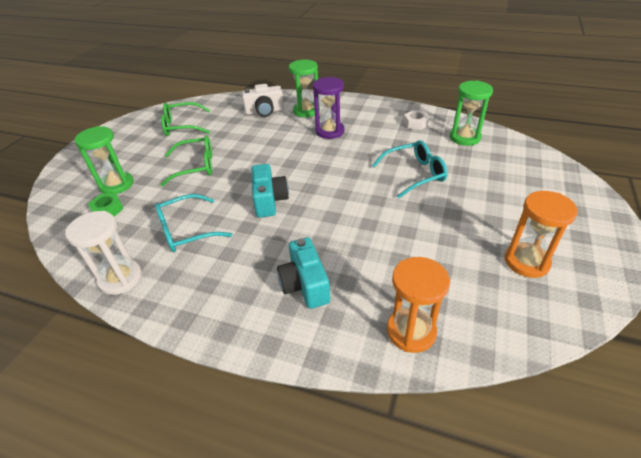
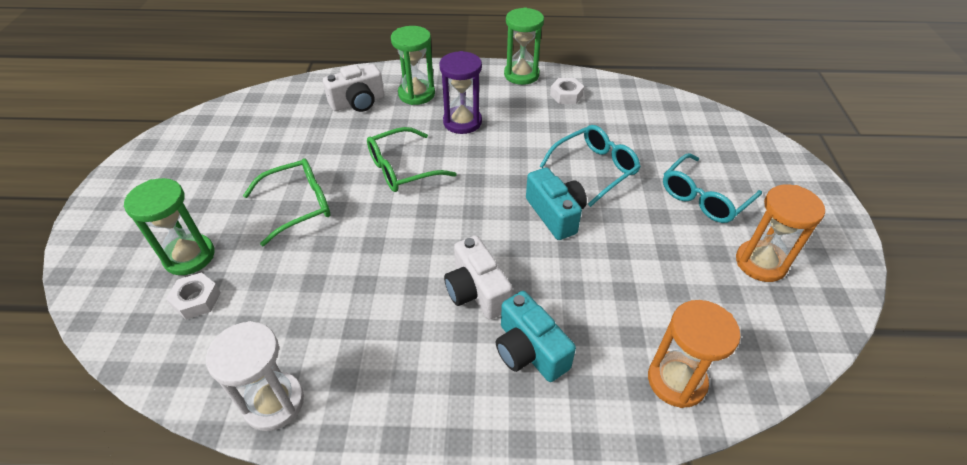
camera: 20 degrees left, 5 degrees up
green nut [88,193,124,217] -> white nut [166,272,221,320]
turquoise glasses [155,194,233,253] -> turquoise glasses moved to [663,153,762,223]
green glasses [161,102,210,136] -> green glasses moved to [367,127,457,192]
turquoise camera [251,164,289,218] -> turquoise camera moved to [526,167,587,240]
green hourglass [450,80,493,146] -> green hourglass moved to [504,7,544,85]
none -> white camera [444,236,513,320]

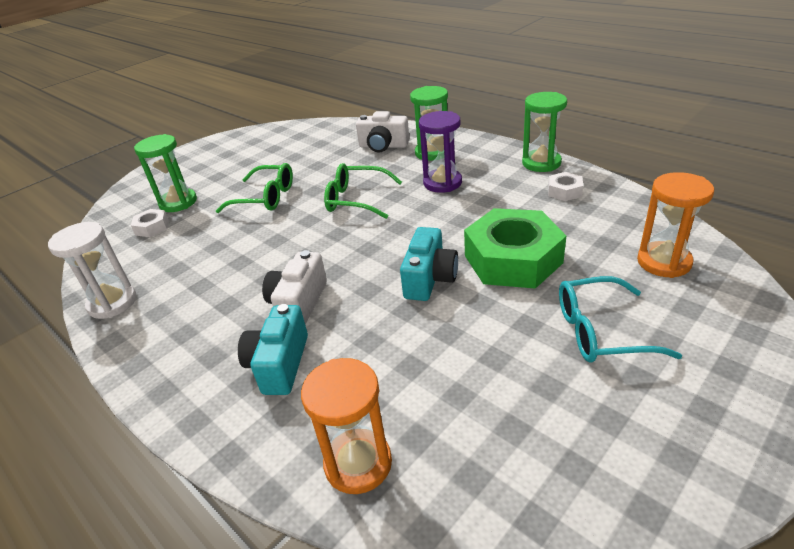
camera: 45 degrees right, 10 degrees down
turquoise glasses [539,125,641,207] -> green nut [464,208,566,289]
orange hourglass [736,185,825,282] -> orange hourglass moved to [637,172,714,278]

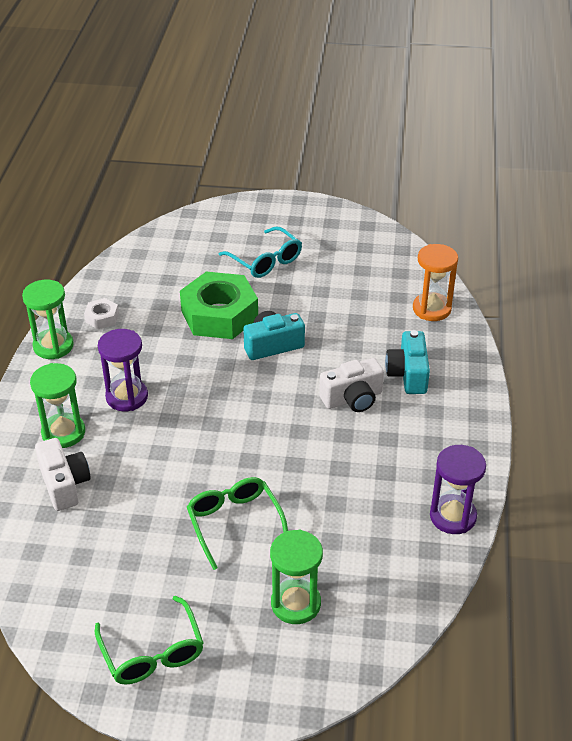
camera: 130 degrees left, 5 degrees up
white hourglass [48,222,136,319] -> purple hourglass [430,445,486,534]
white nut [131,209,169,237] -> none
turquoise camera [238,304,308,395] -> turquoise camera turned 120 degrees clockwise [385,330,430,394]
green glasses [324,163,402,219] -> green glasses moved to [95,596,204,685]
orange hourglass [637,172,714,278] -> none

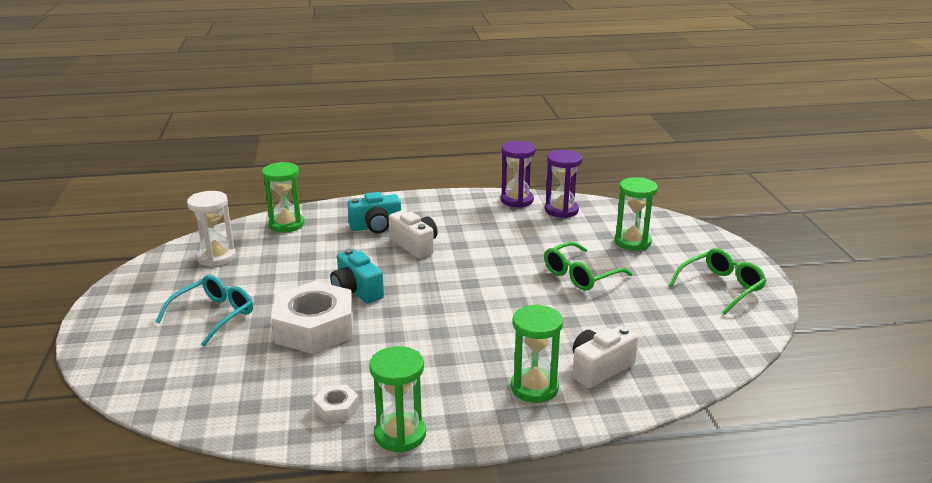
camera: 105 degrees left, 15 degrees down
purple hourglass [98,329,148,411] -> purple hourglass moved to [545,150,582,218]
green nut [180,272,258,339] -> white nut [271,281,353,354]
orange hourglass [413,244,458,321] -> green hourglass [262,162,304,233]
none -> white hourglass [187,191,236,267]

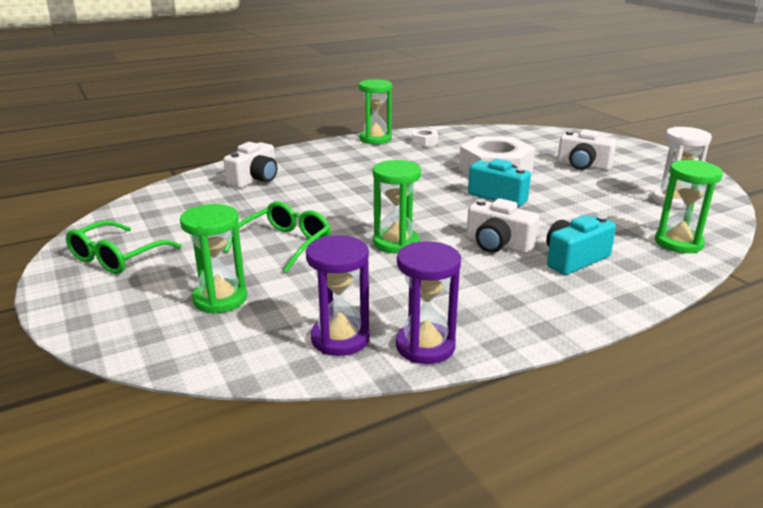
camera: 160 degrees right, 0 degrees up
turquoise glasses [155,275,253,347] -> white camera [557,129,617,171]
green hourglass [511,304,563,403] -> green hourglass moved to [373,160,421,253]

